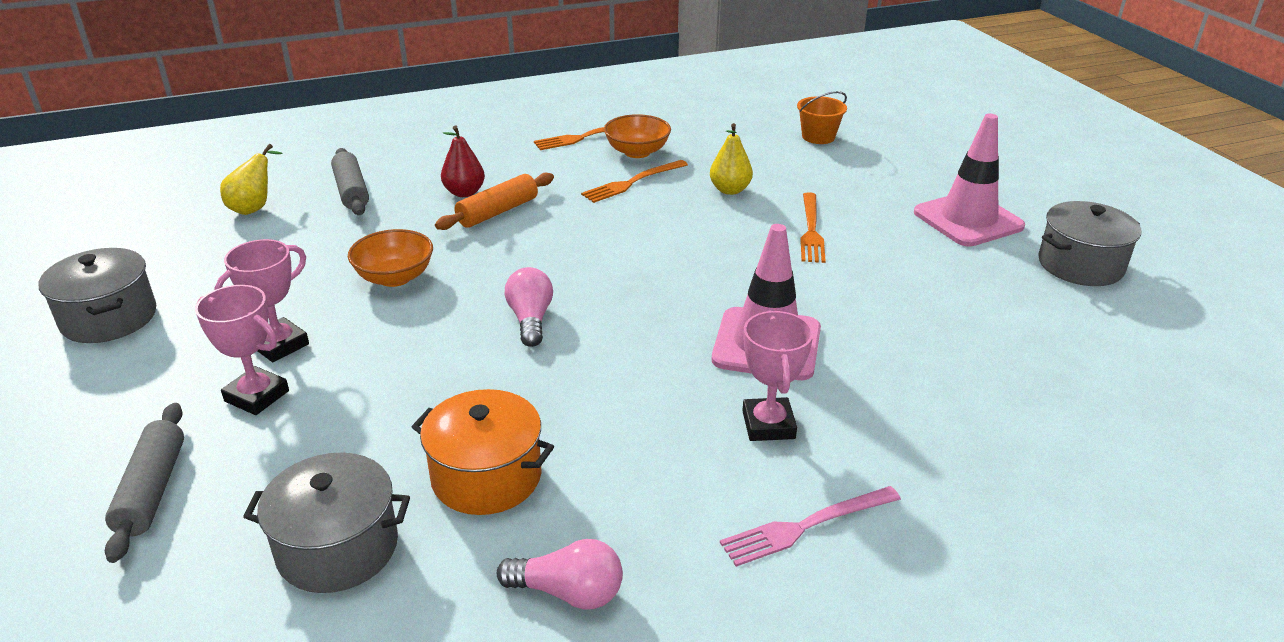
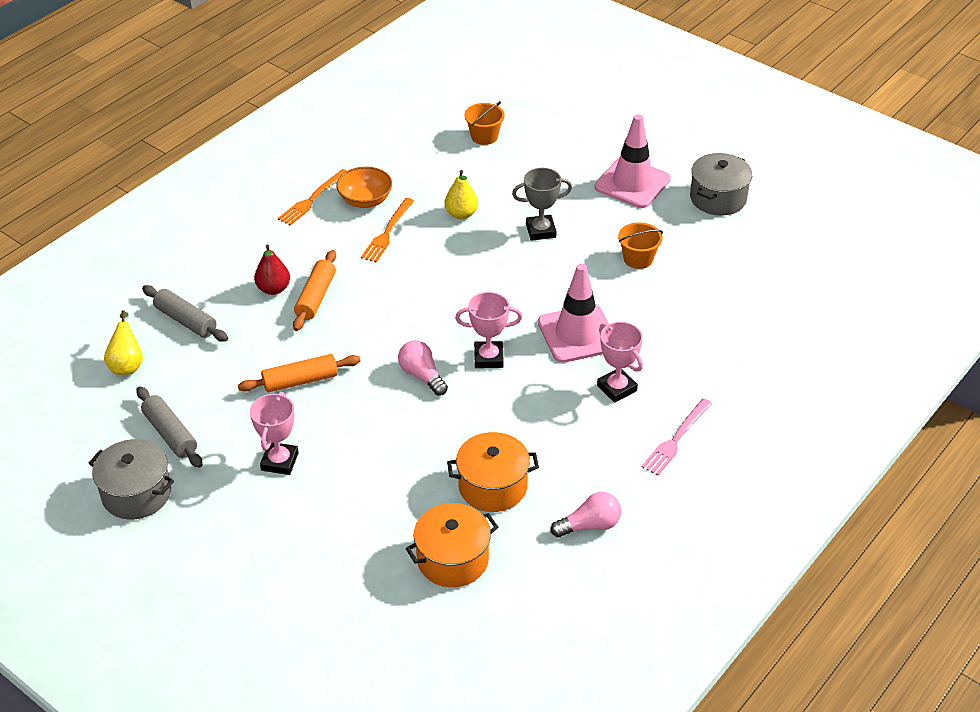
camera: 30 degrees left, 10 degrees up
grey rolling pin [105,403,184,563] -> grey rolling pin moved to [136,386,203,468]
pink trophy [195,285,289,415] -> pink trophy moved to [455,292,522,368]
grey pot [243,453,410,593] -> orange pot [406,503,498,587]
orange bowl [348,229,433,287] -> orange rolling pin [238,354,361,393]
orange fork [800,192,826,263] -> grey trophy [512,168,572,241]
none -> orange bucket [618,222,663,269]

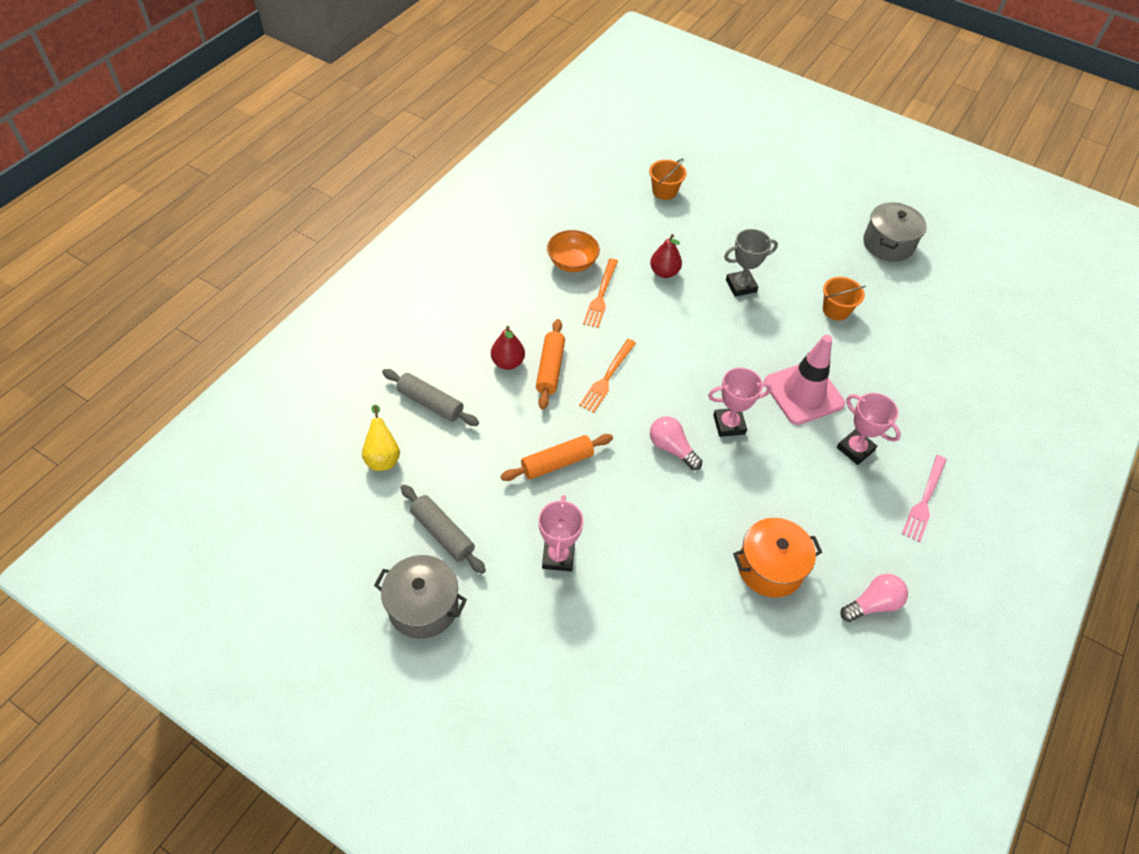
camera: 10 degrees left, 10 degrees up
orange fork [278,169,347,226] -> orange fork moved to [579,339,636,413]
orange pot [406,503,498,587] -> none
yellow pear [445,170,478,219] -> red pear [650,234,682,278]
pink traffic cone [594,114,671,208] -> none

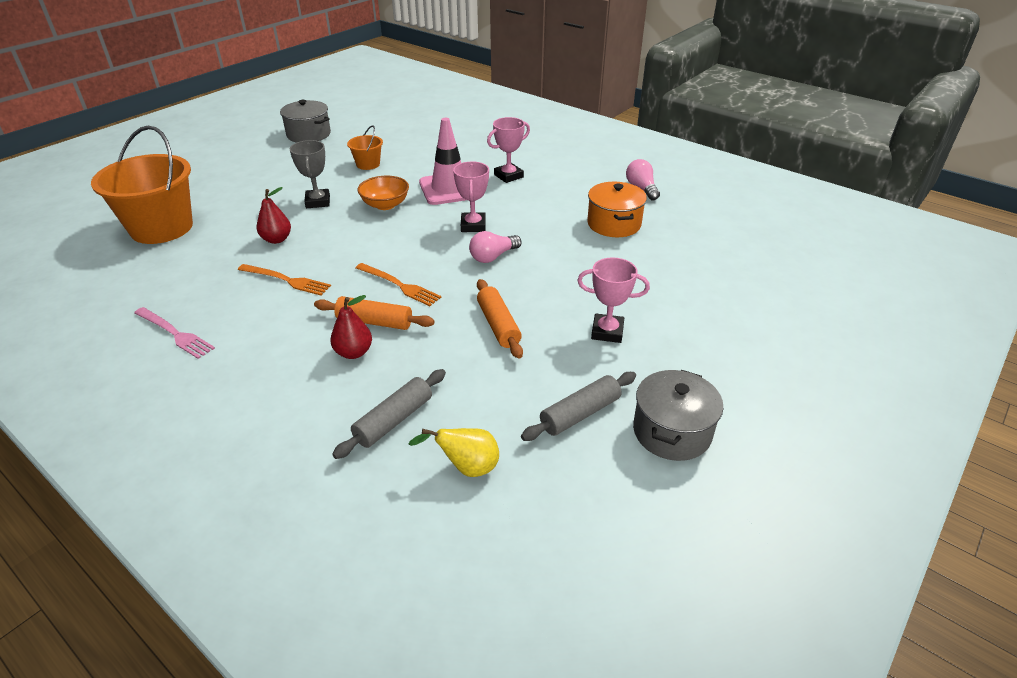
camera: 80 degrees left, 15 degrees down
orange bowl [547,230,600,272] -> orange bowl moved to [357,176,409,210]
orange bucket [649,159,686,200] -> orange bucket [91,126,193,244], size x2.18
pink fork [902,455,947,542] -> pink fork moved to [134,307,215,359]

